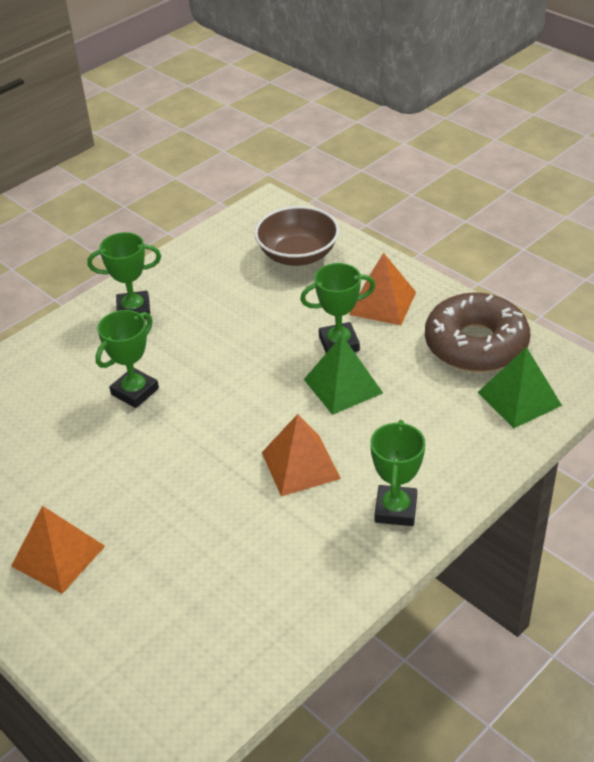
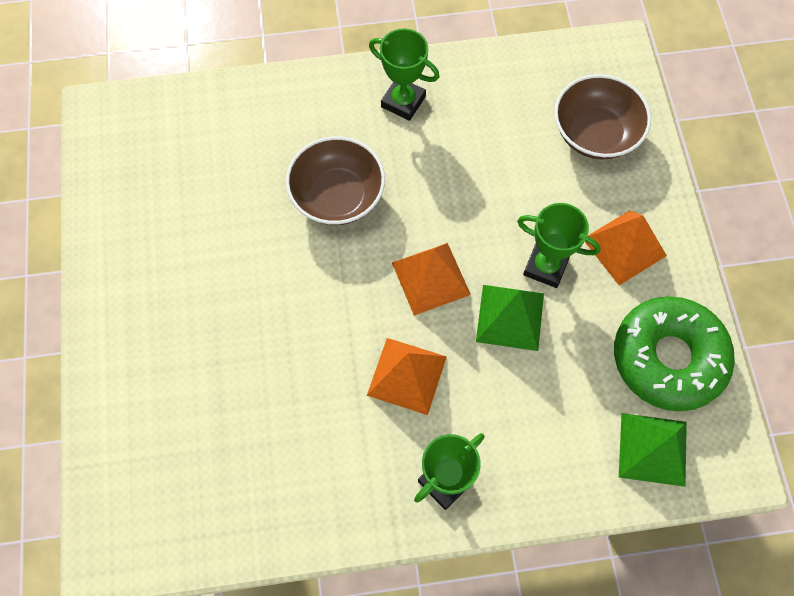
camera: 35 degrees right, 25 degrees up
orange pyramid [11,506,105,594] -> orange pyramid moved to [392,243,471,315]
green trophy [95,310,159,408] -> brown bowl [286,136,385,225]
brown donut [425,292,530,372] -> green donut [614,297,735,411]

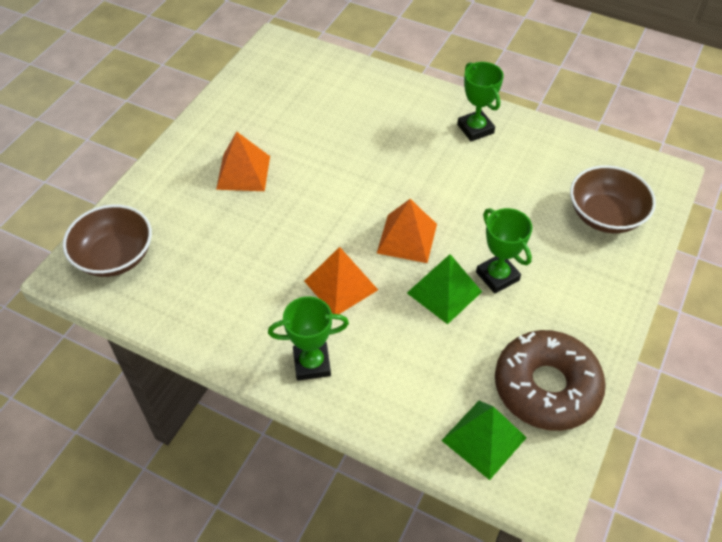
camera: 35 degrees right, 15 degrees down
brown bowl [286,136,385,225] -> brown bowl moved to [63,204,152,277]
orange pyramid [585,210,667,285] -> orange pyramid moved to [216,131,270,191]
green donut [614,297,735,411] -> brown donut [495,330,606,431]

